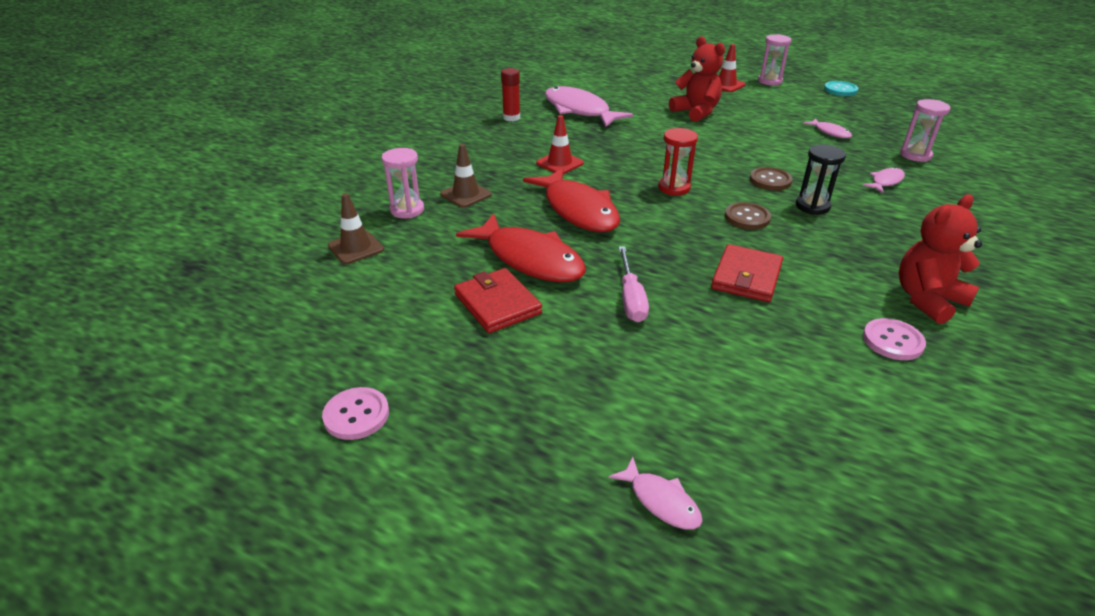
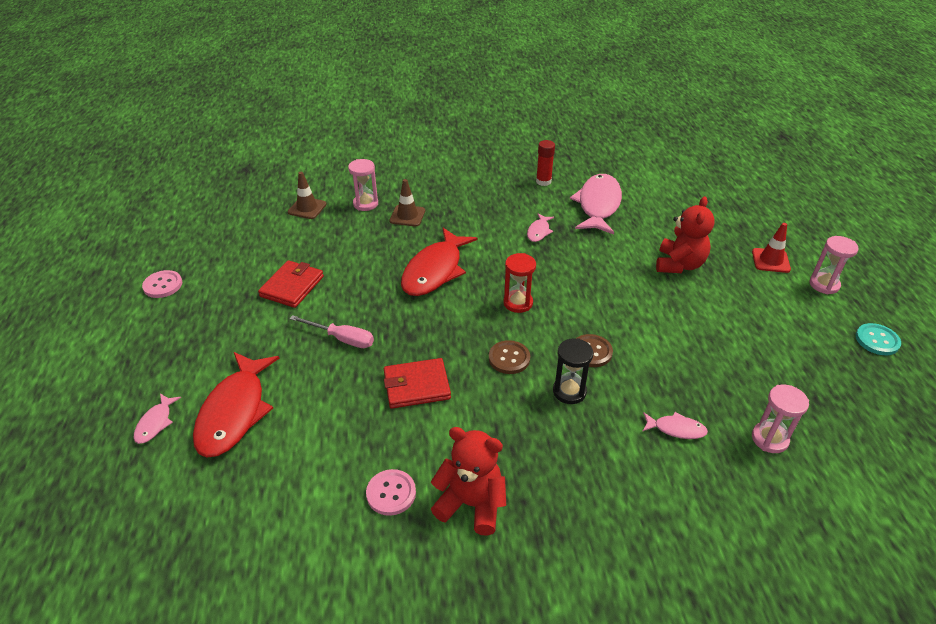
camera: 55 degrees right, 5 degrees up
red fish [456,213,586,282] -> red fish moved to [193,352,279,458]
red traffic cone [536,115,584,174] -> none
pink screwdriver [619,246,649,322] -> pink screwdriver turned 120 degrees counterclockwise [289,315,374,348]
pink fish [803,118,852,138] -> pink fish moved to [527,213,554,242]

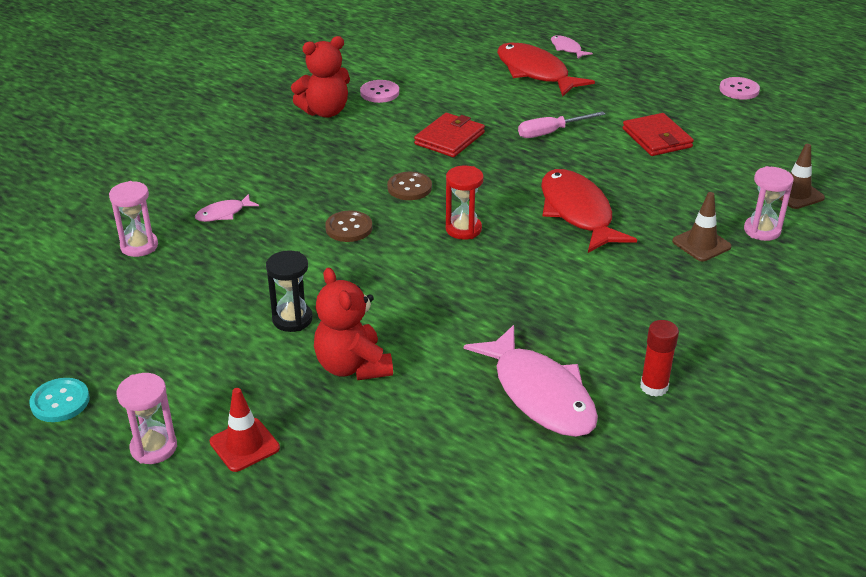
camera: 135 degrees right, 5 degrees down
pink fish [527,213,554,242] -> none
black hourglass [553,338,593,404] -> black hourglass moved to [266,250,313,332]

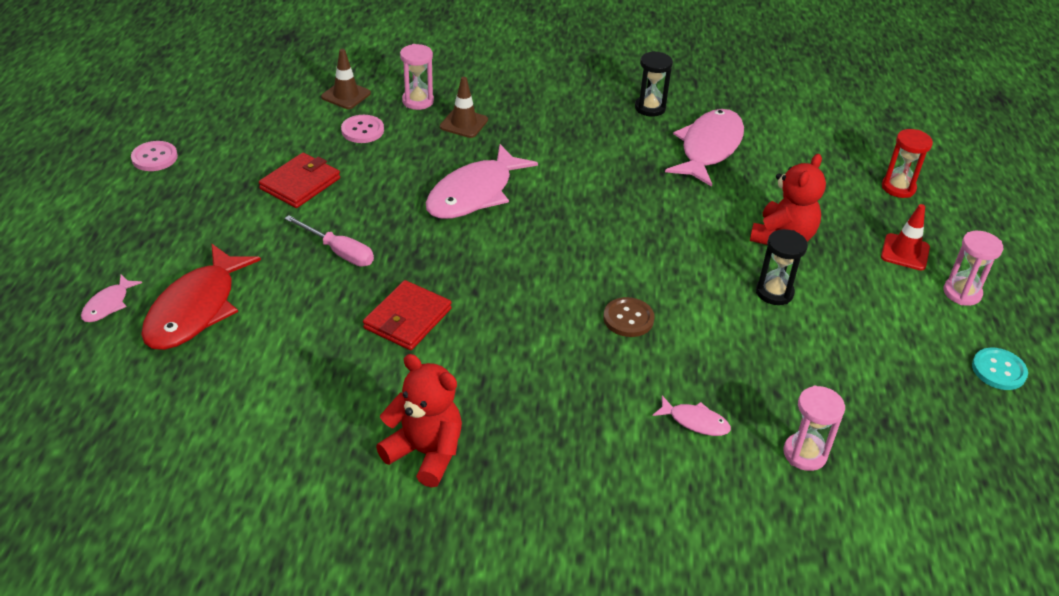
camera: 125 degrees left, 5 degrees up
pink button [360,80,399,103] -> pink button moved to [341,115,384,143]
brown button [387,172,432,200] -> none
red wallet [414,113,485,157] -> red wallet turned 60 degrees counterclockwise [363,280,452,350]
red hourglass [446,166,484,240] -> red hourglass moved to [882,129,933,198]
red fish [541,169,637,253] -> pink fish [426,144,538,219]
red glue stick [640,320,679,397] -> black hourglass [635,51,673,117]

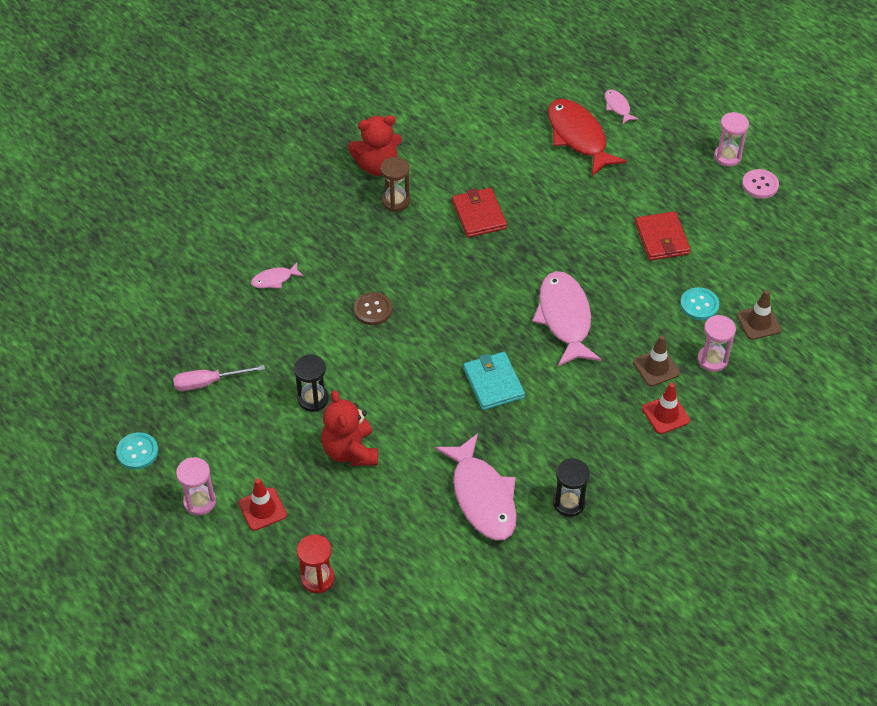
camera: 135 degrees right, 10 degrees up
pink screwdriver [285,215,374,267] -> pink screwdriver moved to [173,365,265,391]
pink button [341,115,384,143] -> turquoise button [680,287,719,320]
pink hourglass [783,386,845,471] -> pink hourglass moved to [714,112,749,167]
none -> brown hourglass [380,157,410,212]
none -> turquoise wallet [463,352,525,410]
none -> red traffic cone [642,383,690,434]

